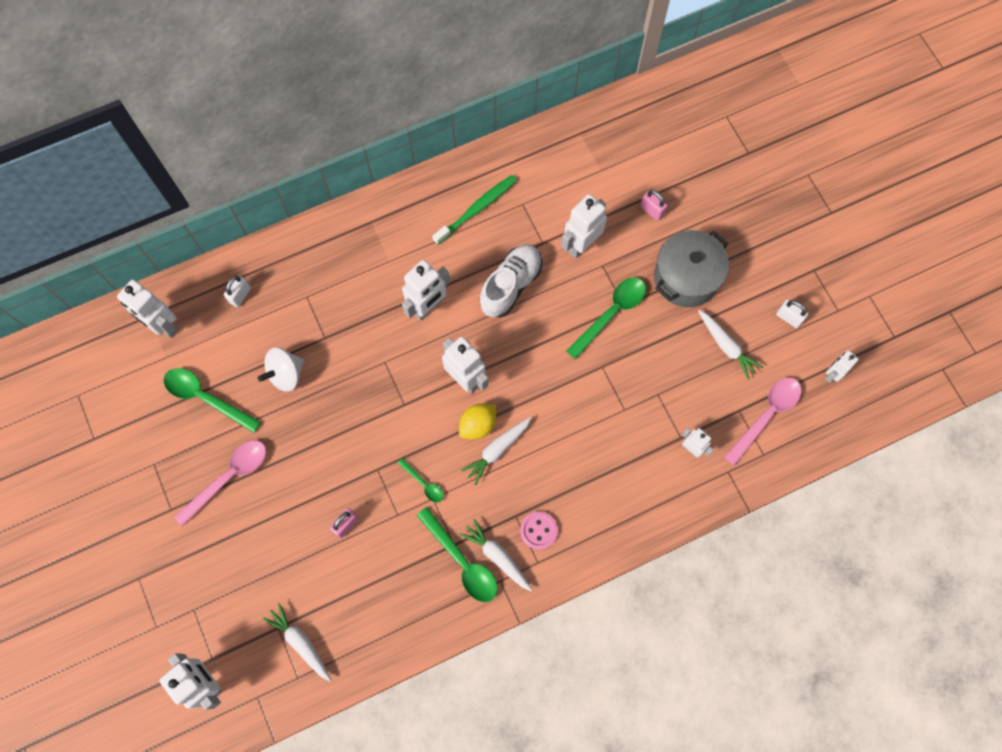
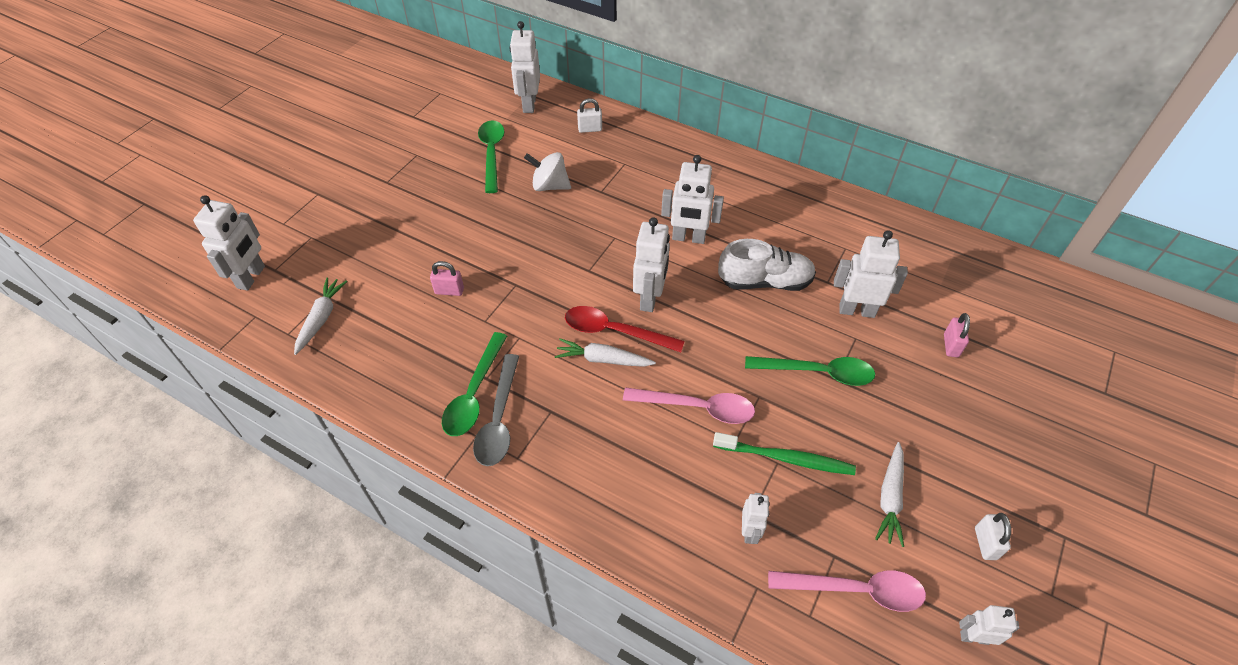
camera: 55 degrees right, 20 degrees down
pink spoon [174,440,266,526] -> pink spoon moved to [623,388,755,424]
green spoon [398,458,443,502] -> none
green toothbrush [432,175,517,245] -> green toothbrush moved to [713,432,856,475]
yellow lemon [459,404,496,439] -> red spoon [565,306,685,352]
white carrot [459,519,532,591] -> grey spoon [473,354,519,466]
pink button [520,511,558,550] -> none
grey pot [654,230,729,307] -> none

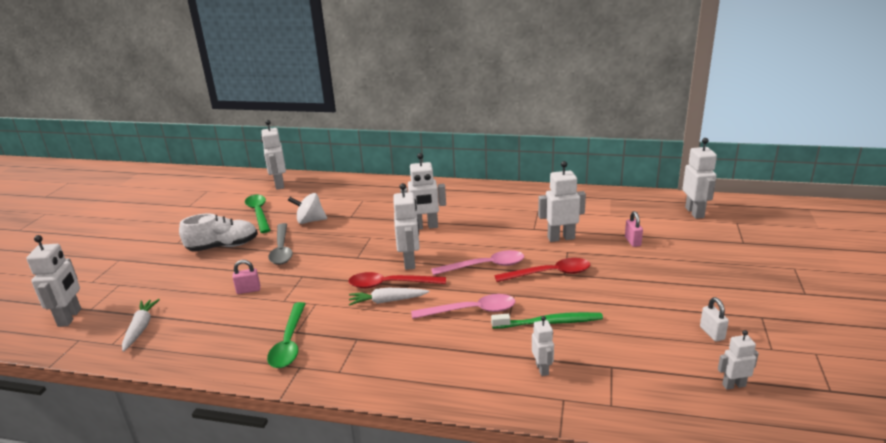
camera: 15 degrees left, 25 degrees down
grey spoon [473,354,519,466] -> grey spoon moved to [268,223,293,265]
white padlock [577,98,602,133] -> none
white shoe [718,239,816,291] -> white shoe moved to [179,213,258,252]
green spoon [745,356,875,386] -> red spoon [494,258,590,282]
pink spoon [768,570,926,612] -> pink spoon moved to [431,250,524,275]
white carrot [875,442,904,547] -> none
none -> white robot [682,138,717,219]

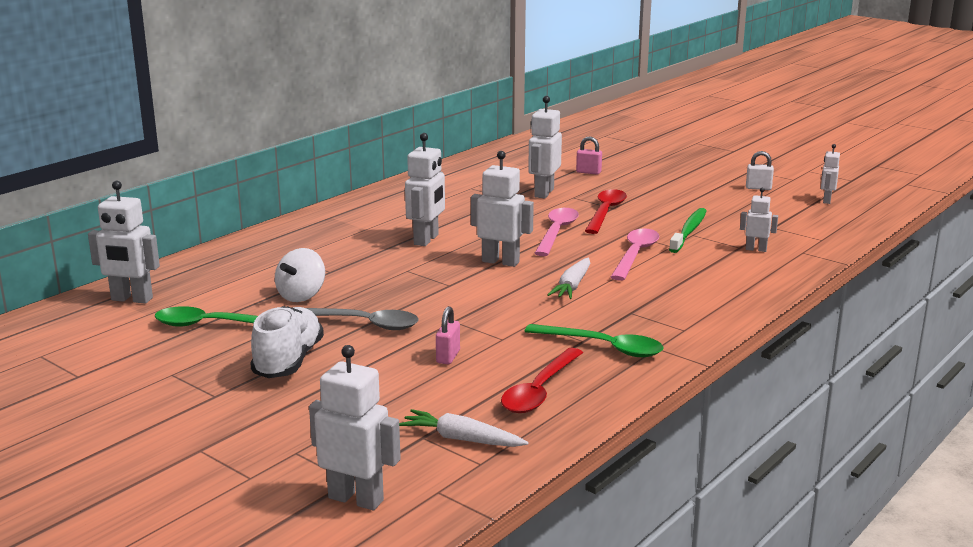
camera: 65 degrees left, 5 degrees down
red spoon [349,272,446,288] -> red spoon moved to [501,348,583,413]
white robot [682,138,717,219] -> none

